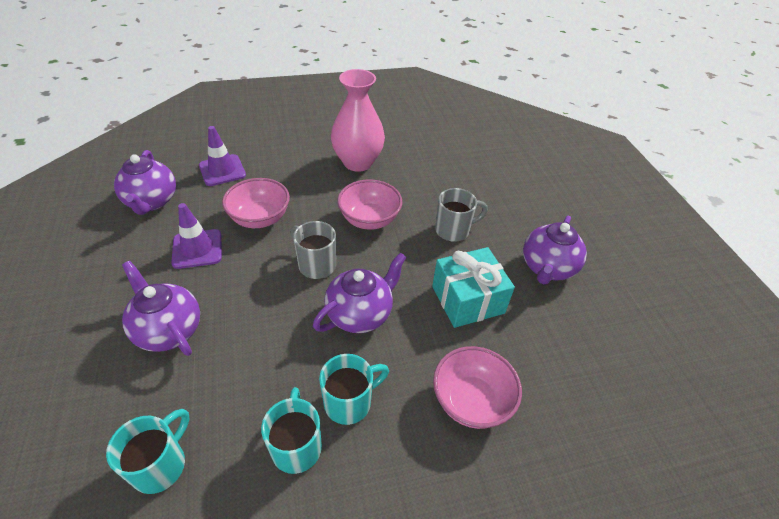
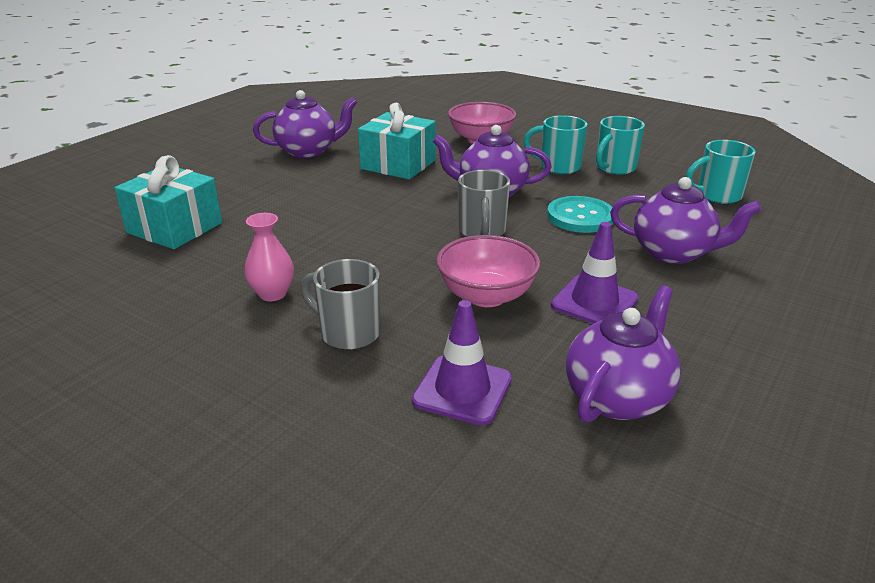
camera: 130 degrees left, 15 degrees down
purple teapot [122,261,200,356] -> purple teapot turned 75 degrees counterclockwise [610,177,761,264]
pink vase [331,69,385,172] -> pink vase [244,213,294,301], size x0.51
pink bowl [337,180,403,230] -> none
grey mug [435,188,488,242] -> grey mug moved to [301,259,381,350]
none -> turquoise gift [114,155,222,249]
none -> turquoise button [547,196,613,233]

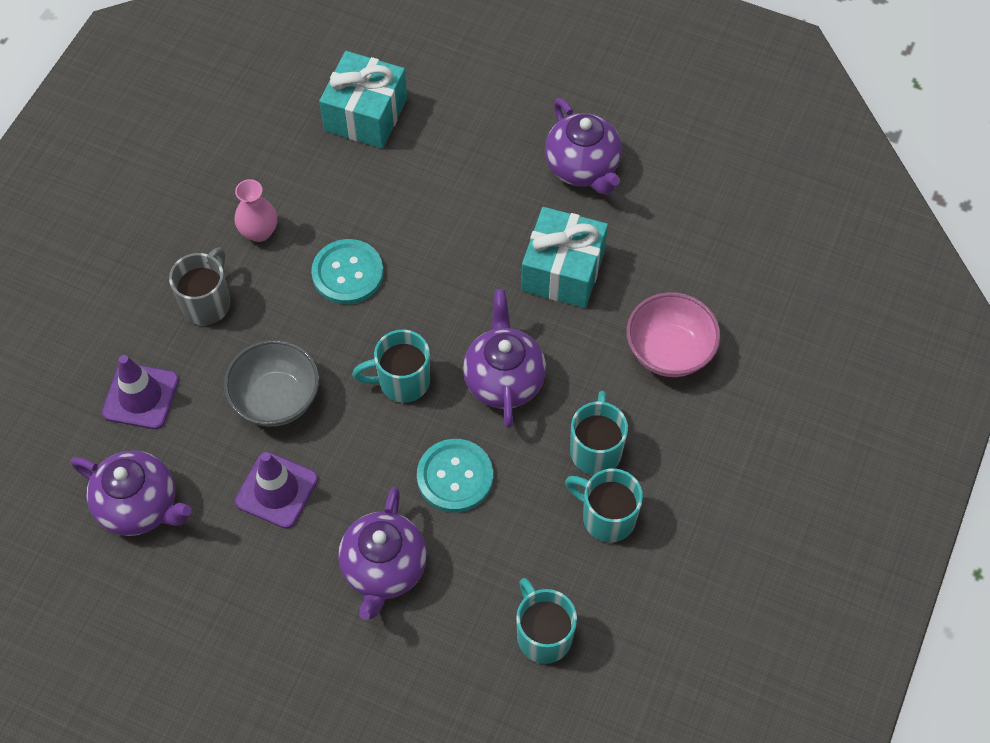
camera: 80 degrees right, 30 degrees up
pink bowl [436,235,540,307] -> grey bowl [224,340,319,427]
grey mug [458,170,510,237] -> turquoise mug [352,330,430,403]
none -> turquoise button [311,239,384,304]

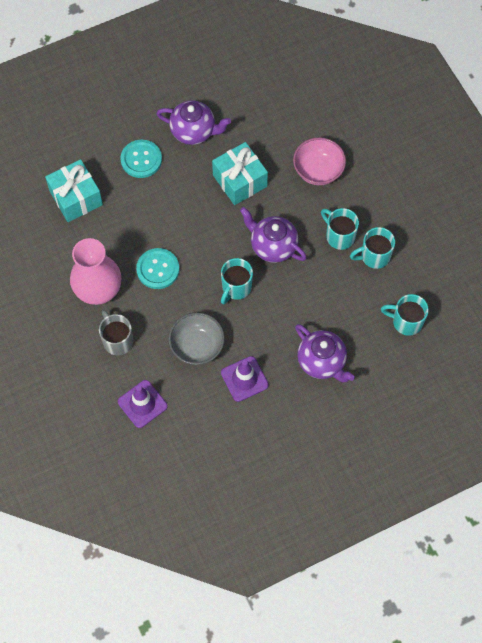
camera: 50 degrees left, 5 degrees up
purple teapot [71,450,192,536] -> none
pink vase [234,179,277,242] -> pink vase [70,238,121,305], size x1.94
turquoise button [417,439,493,512] -> turquoise button moved to [120,140,162,178]

